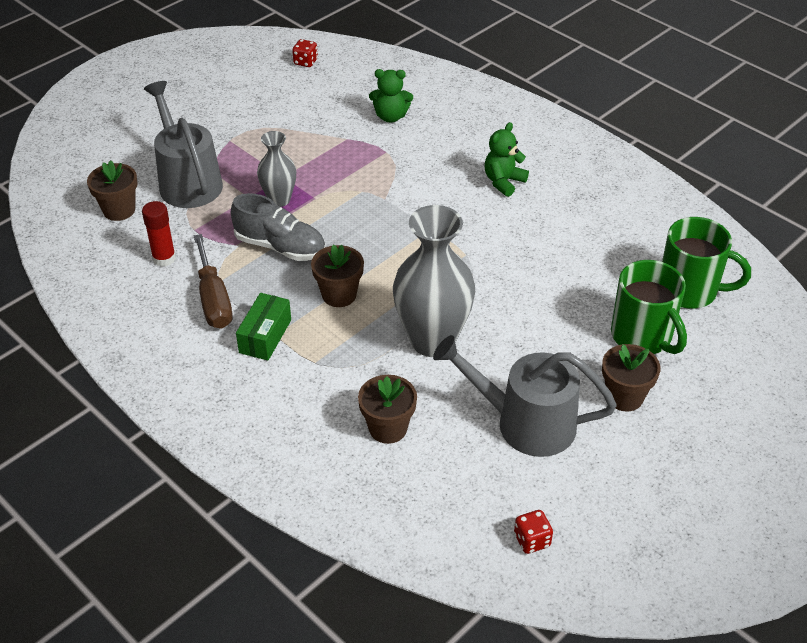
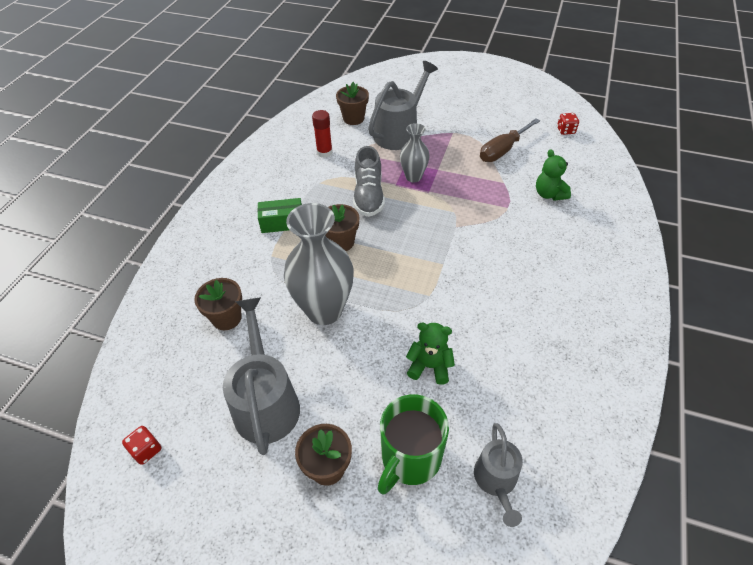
camera: 65 degrees right, 5 degrees up
brown screwdriver [194,234,233,329] -> brown screwdriver moved to [480,118,540,162]
green teddy bear [484,122,529,197] -> green teddy bear moved to [406,323,455,385]
green mug [662,217,751,309] -> grey watering can [474,423,523,527]

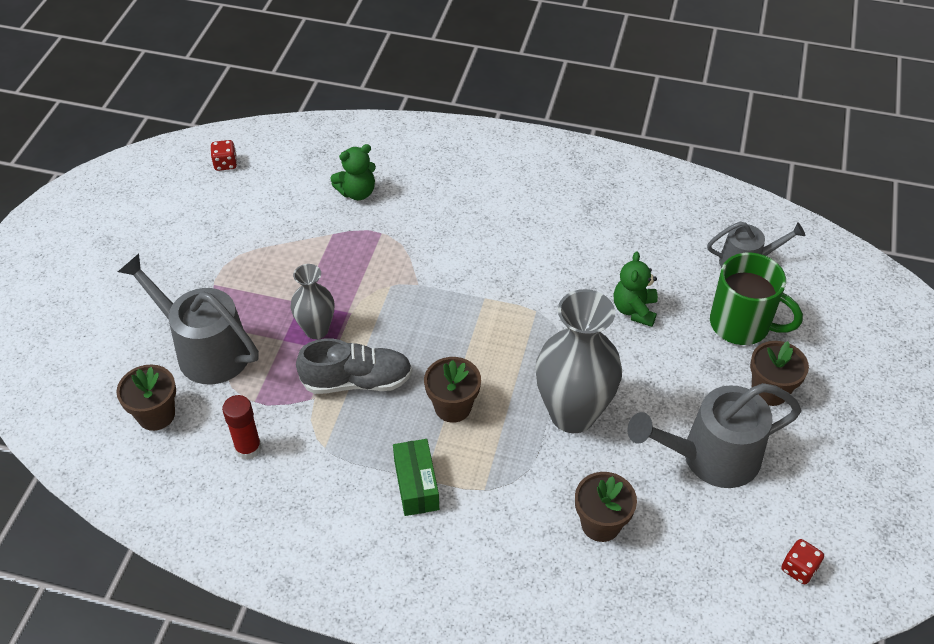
camera: 95 degrees left, 0 degrees up
brown screwdriver [480,118,540,162] -> none

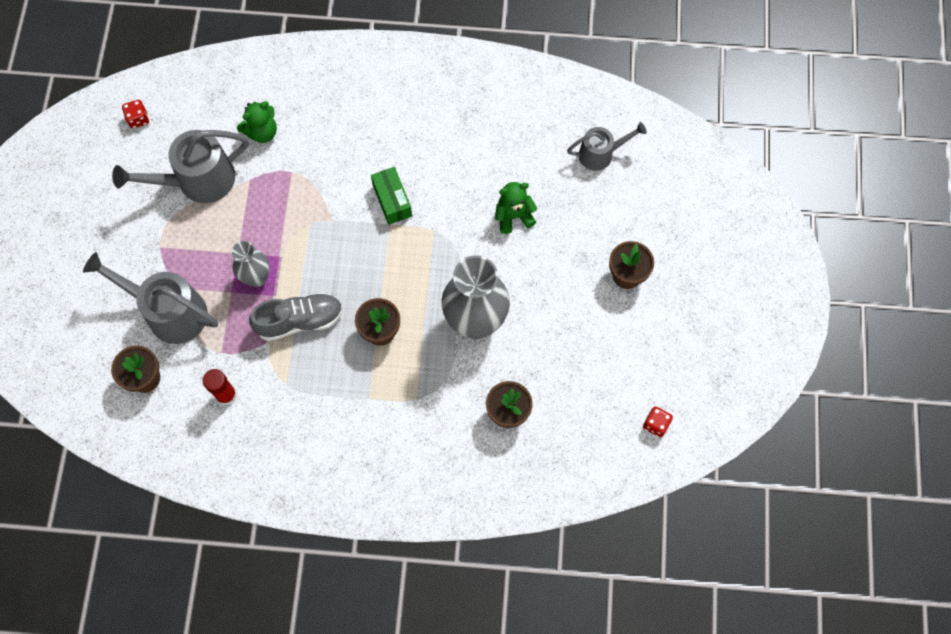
camera: 10 degrees left, 20 degrees up
green box [393,439,439,516] -> green box moved to [371,167,412,225]
green teddy bear [614,251,658,327] -> green teddy bear turned 75 degrees clockwise [495,182,538,234]
grey watering can [627,383,801,488] -> grey watering can moved to [112,130,249,203]
green mug [710,252,803,345] -> none

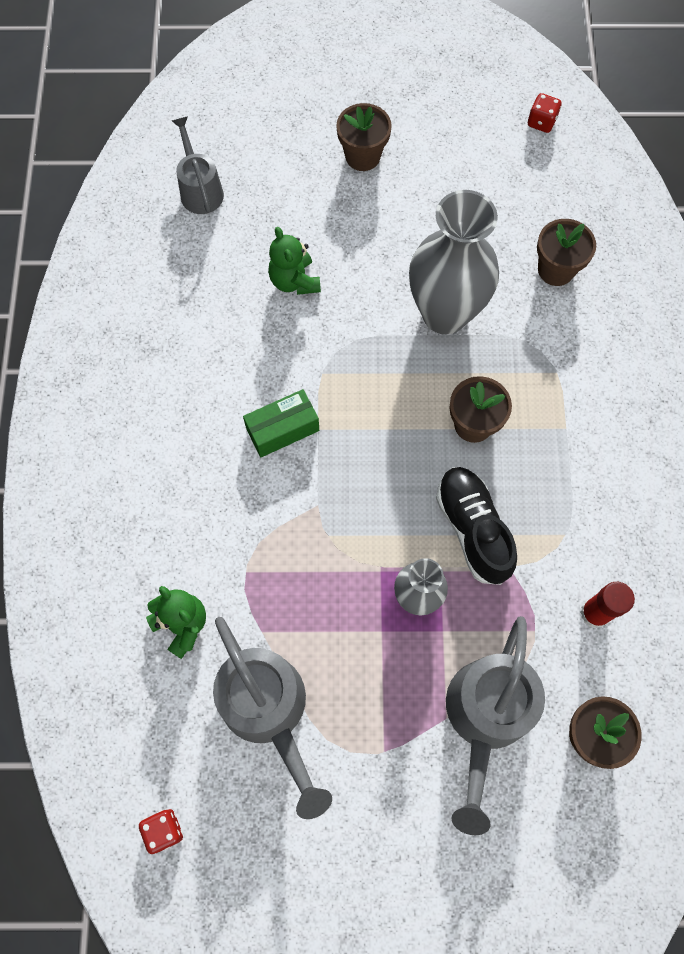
camera: 95 degrees left, 0 degrees up
grey shoe [249,292,343,341] -> black shoe [436,467,517,585]

